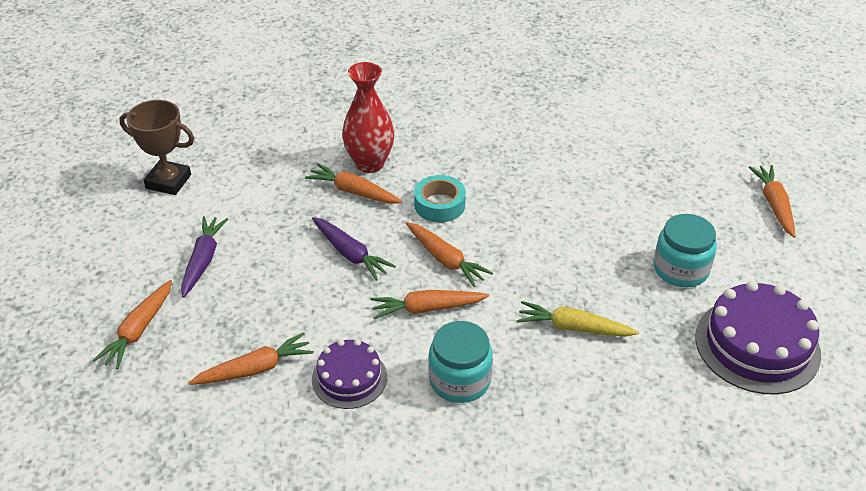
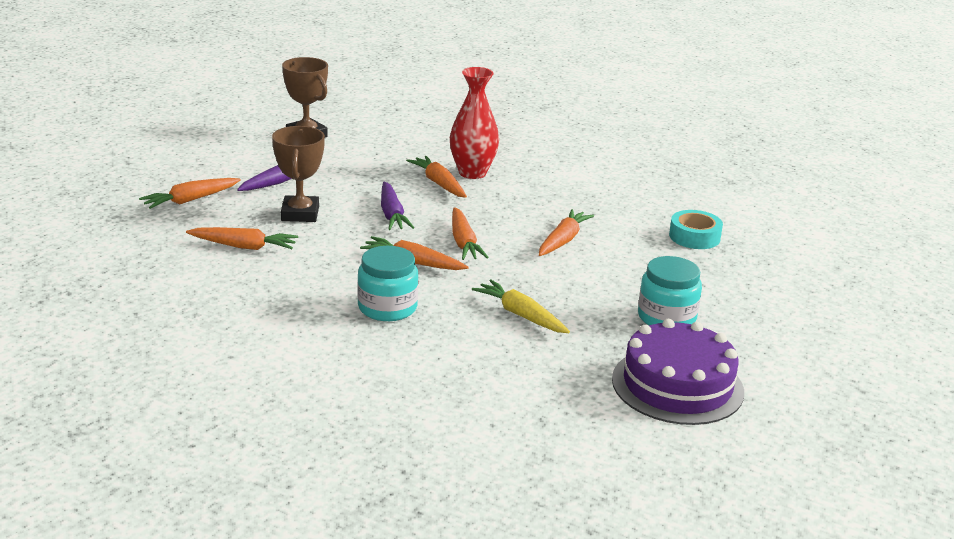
camera: 30 degrees right, 15 degrees down
purple cake [312,339,387,409] -> none
turquoise tape [414,175,466,223] -> turquoise tape moved to [669,210,723,249]
orange carrot [749,165,796,238] -> orange carrot moved to [539,209,594,256]
none -> brown trophy [272,126,325,222]

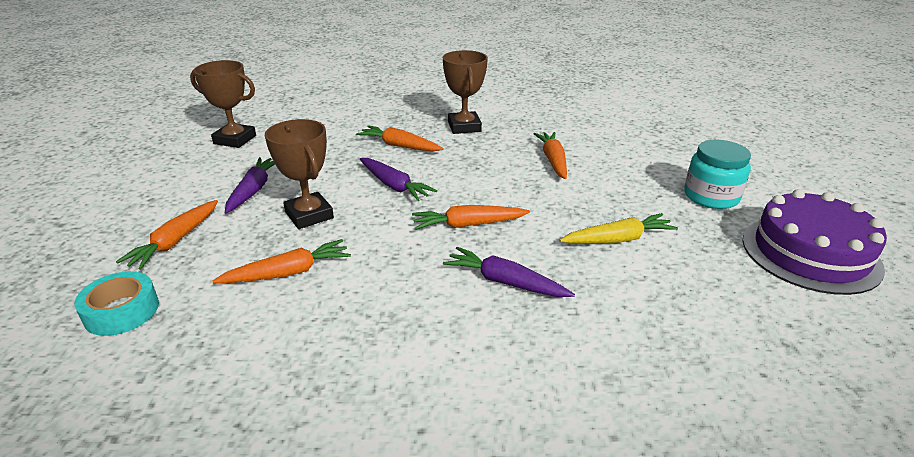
camera: 30 degrees left, 5 degrees up
turquoise jar [357,246,418,321] -> purple carrot [443,247,575,297]
red vase [450,67,499,179] -> none
orange carrot [452,207,489,260] -> none
yellow carrot [472,279,570,333] -> yellow carrot turned 150 degrees clockwise [559,213,678,243]
turquoise tape [669,210,723,249] -> turquoise tape moved to [74,271,159,336]
none -> brown trophy [443,50,488,134]

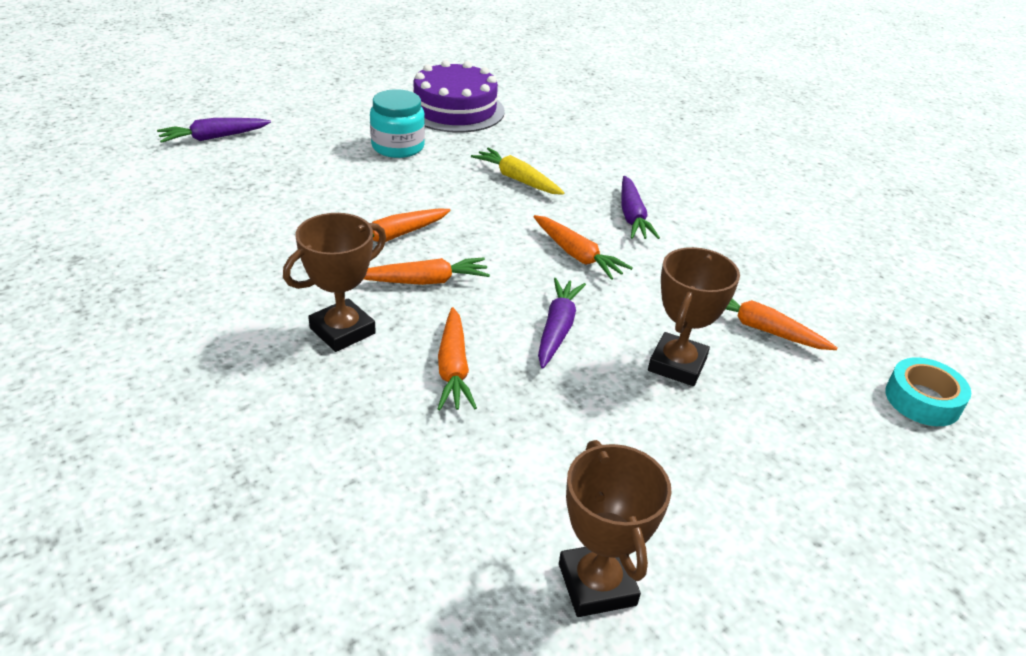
camera: 125 degrees left, 5 degrees up
orange carrot [116,200,218,270] -> orange carrot moved to [364,257,490,285]
purple carrot [225,157,275,213] -> purple carrot moved to [157,118,271,143]

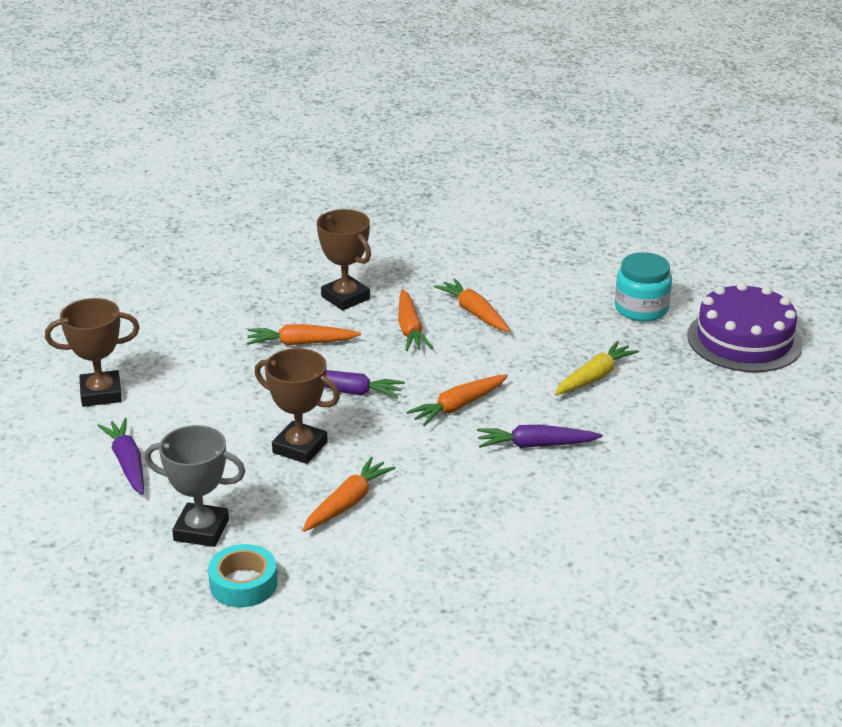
camera: 95 degrees right, 5 degrees down
purple carrot [157,118,271,143] -> purple carrot moved to [97,418,144,495]
none -> grey trophy [144,425,246,547]

